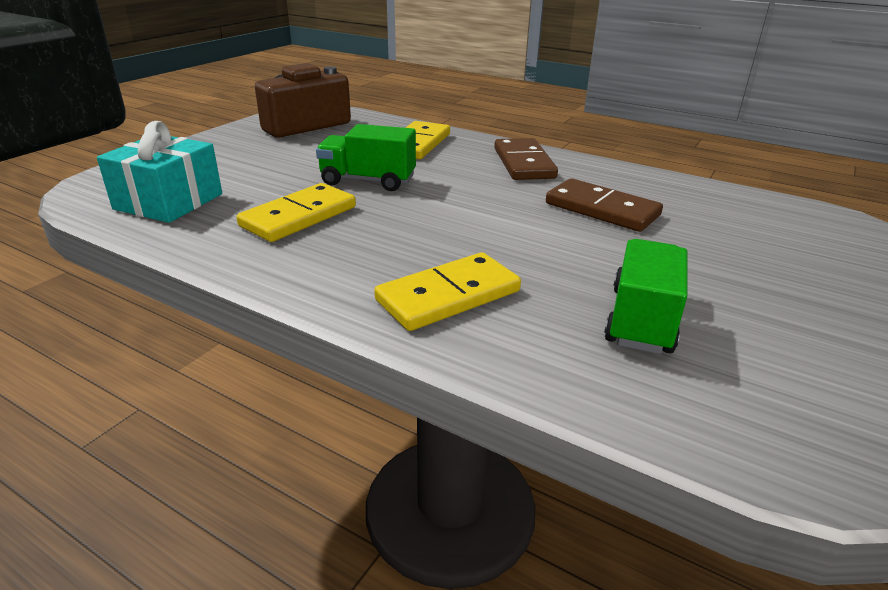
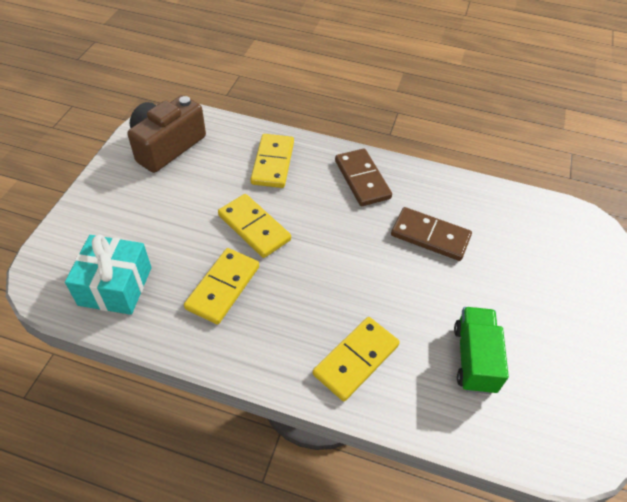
camera: 15 degrees left, 20 degrees up
green truck [316,124,416,191] -> yellow domino [218,194,291,258]

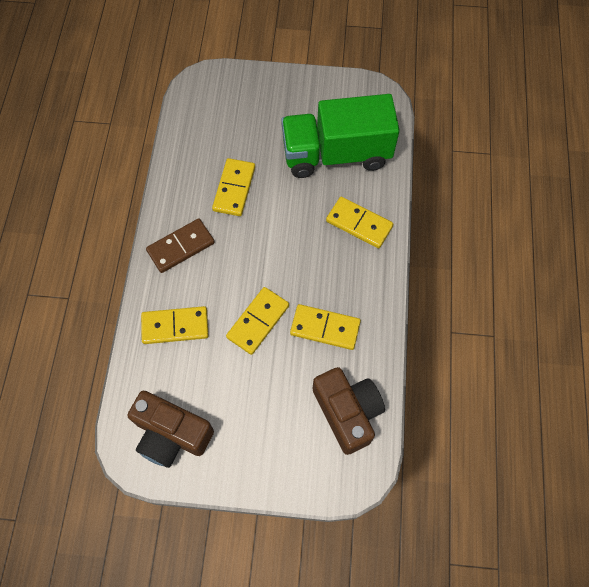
camera: 100 degrees left, 15 degrees up
turquoise gift [65,235,152,315] -> brown camera [313,367,385,455]
brown domino [391,207,472,261] -> yellow domino [212,158,255,216]
green truck [454,307,509,394] -> green truck [281,94,400,178], size x1.90

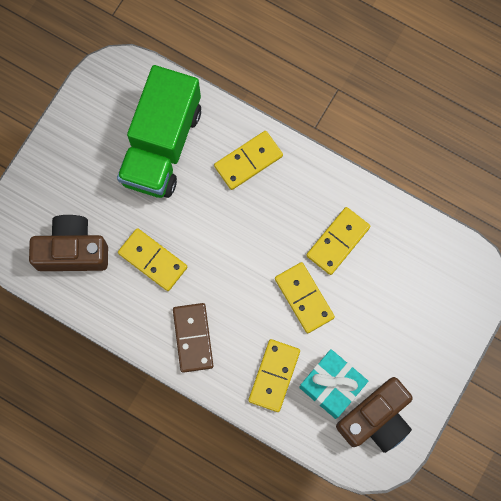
camera: 65 degrees left, 10 degrees up
brown camera [313,367,385,455] -> brown camera moved to [29,215,108,271]
none -> turquoise gift [299,349,368,419]

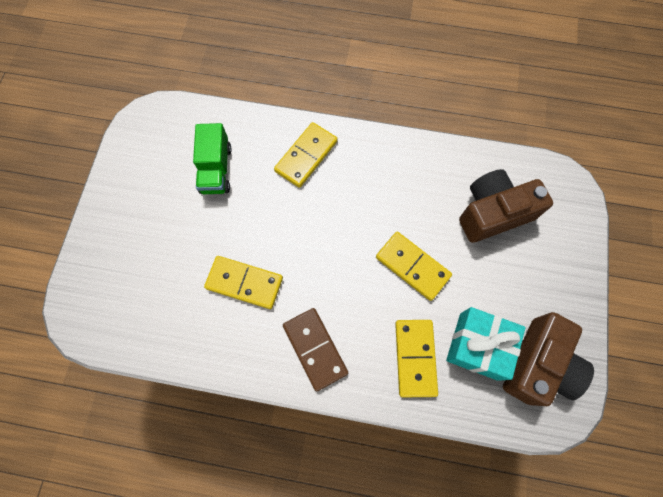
camera: 20 degrees left, 5 degrees down
brown camera [29,215,108,271] -> brown camera moved to [459,169,553,243]
green truck [117,65,201,198] -> green truck [193,123,231,194], size x0.53
yellow domino [306,207,371,275] -> none

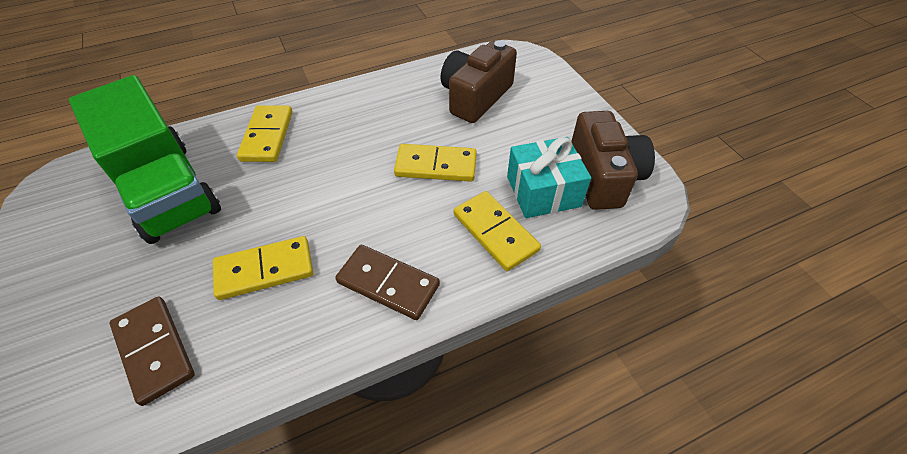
camera: 35 degrees left, 20 degrees down
green truck [193,123,231,194] -> green truck [69,75,221,244], size x1.90
none -> brown domino [109,297,195,406]

